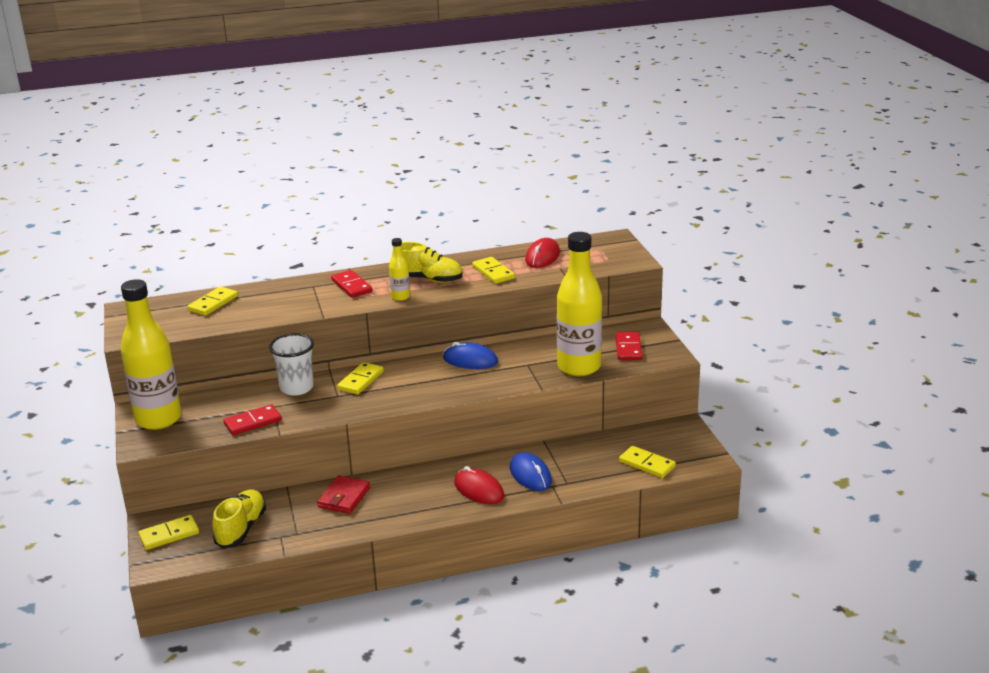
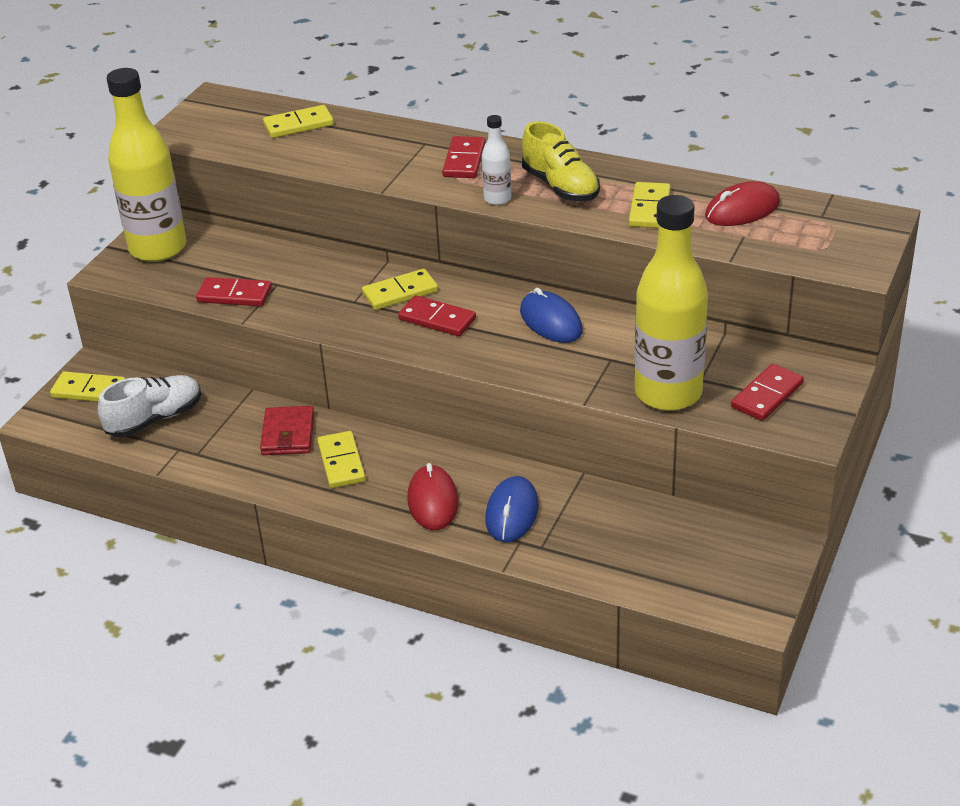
camera: 40 degrees right, 10 degrees up
yellow shoe [212,489,266,548] -> white shoe [98,375,201,437]
white cup [269,334,314,396] -> none
red wallet [317,476,370,514] -> red wallet turned 60 degrees counterclockwise [260,406,314,455]
yellow bottle [389,238,410,301] -> white bottle [482,115,511,205]
yellow domino [619,446,676,478] -> yellow domino moved to [317,431,366,488]
none -> red domino [398,295,476,336]

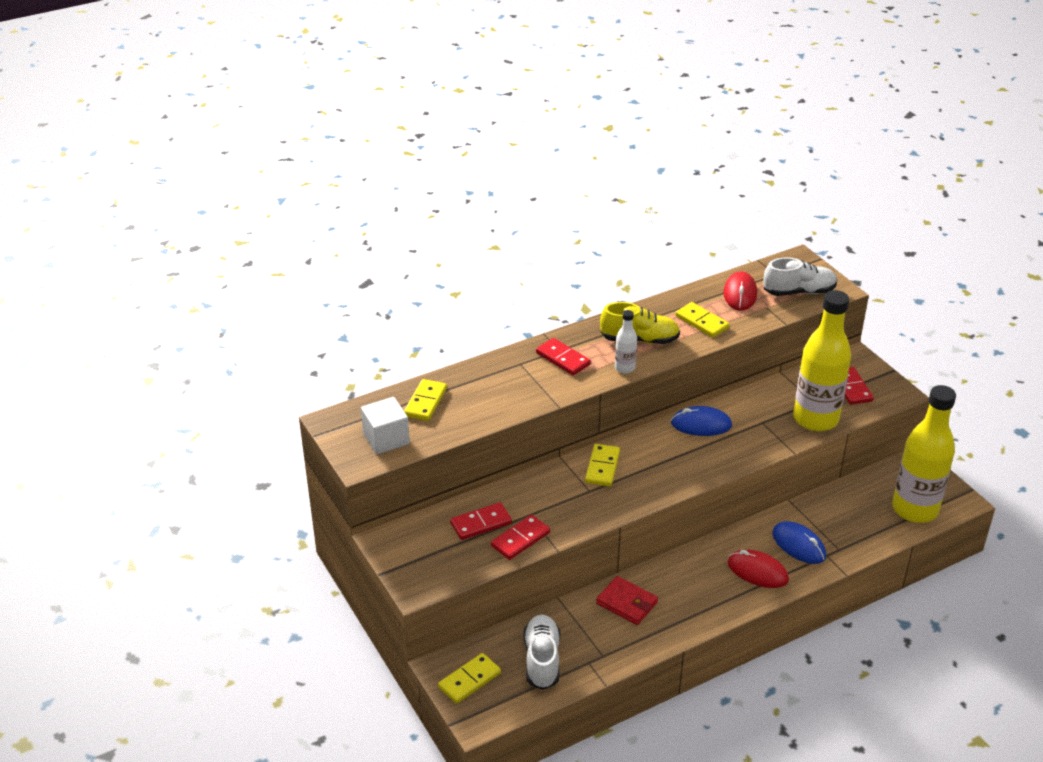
camera: 55 degrees left, 0 degrees up
yellow bottle [106,68,187,262] -> yellow bottle moved to [892,385,956,523]
yellow domino [317,431,366,488] -> none
red domino [398,295,476,336] -> red domino moved to [450,502,512,540]
none -> white cube [361,397,410,455]
none -> white shoe [763,257,837,296]

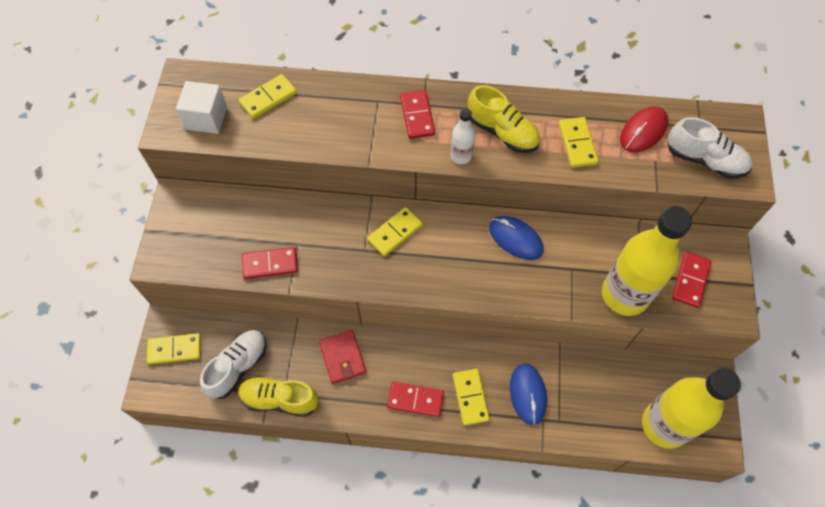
camera: 35 degrees right, 25 degrees up
red domino [450,502,512,540] -> red domino moved to [387,382,444,417]
red mouse [728,550,789,588] -> yellow domino [453,369,490,426]
none -> yellow shoe [238,376,319,417]

